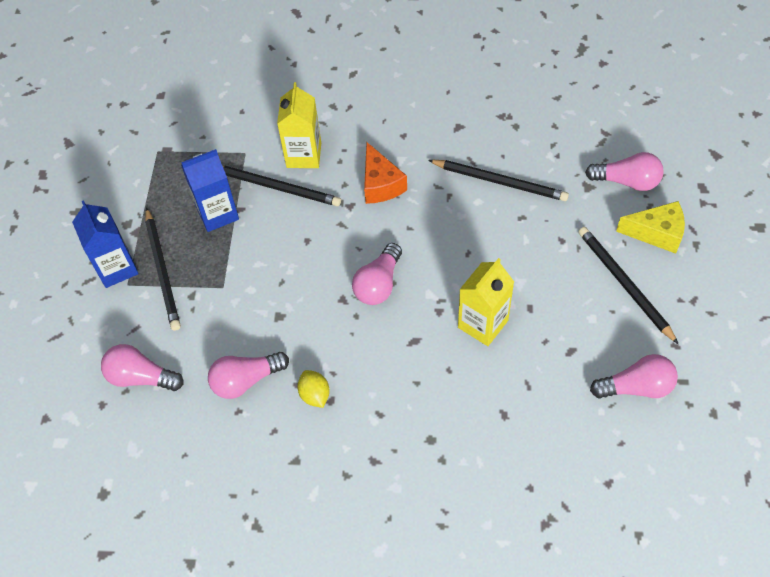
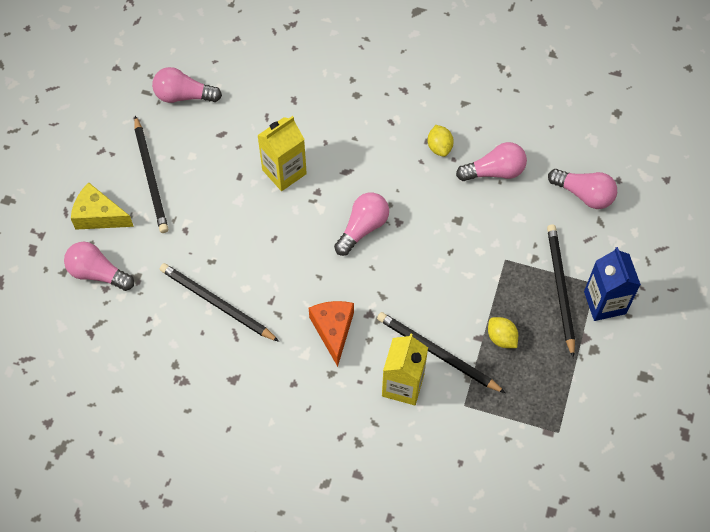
camera: 170 degrees left, 5 degrees up
blue carton [181,149,239,232] -> yellow lemon [488,317,518,348]

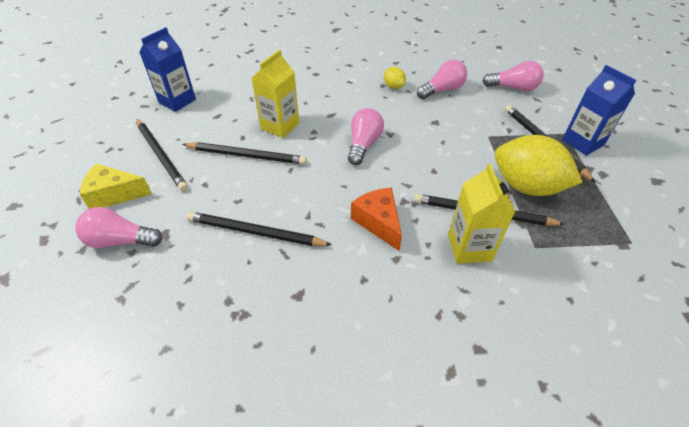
camera: 20 degrees left, 15 degrees down
pink light bulb [152,67,222,103] -> blue carton [139,27,196,112]
yellow lemon [488,317,518,348] -> yellow lemon [495,135,583,196], size x2.20
none -> black pencil [182,142,307,165]

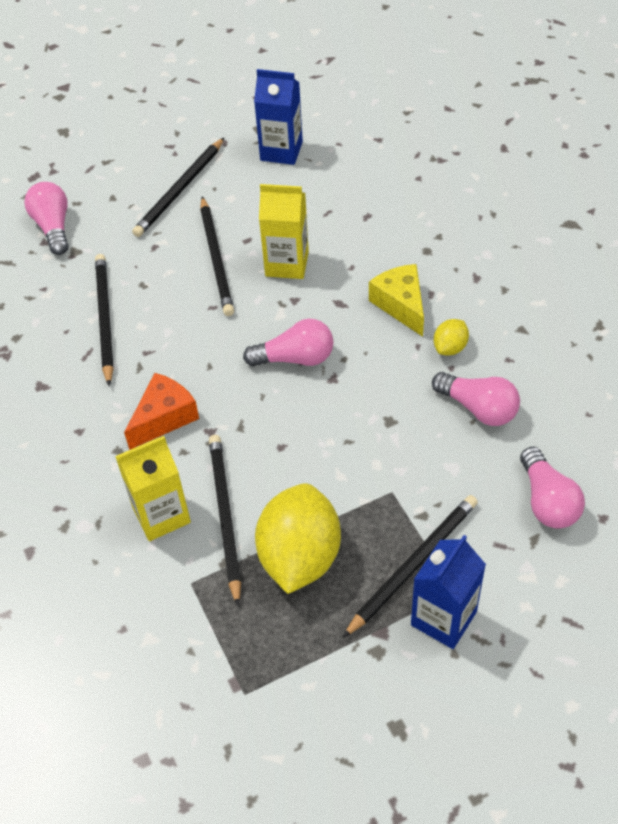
camera: 70 degrees right, 5 degrees up
yellow cheese [80,164,152,209] -> yellow cheese moved to [369,264,424,337]

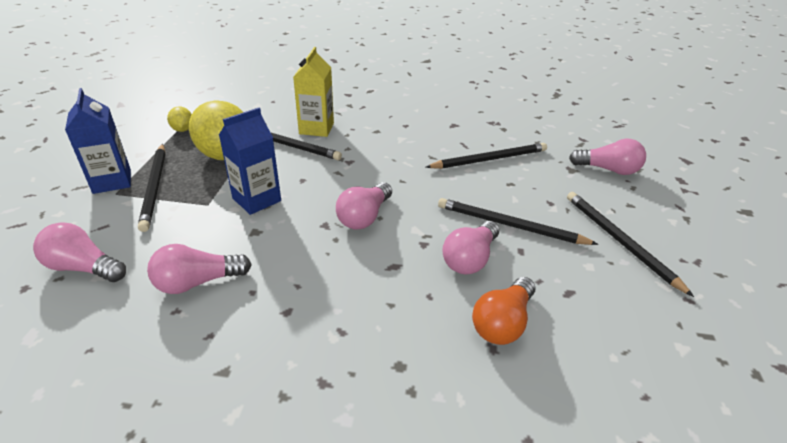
camera: 120 degrees right, 15 degrees down
black pencil [95,254,114,386] -> black pencil turned 45 degrees counterclockwise [426,143,547,169]
orange cheese [124,373,199,450] -> none
blue carton [254,69,303,165] -> blue carton moved to [219,108,281,215]
yellow carton [259,184,309,279] -> pink light bulb [442,221,499,275]
yellow cheese [369,264,424,337] -> none
yellow lemon [434,319,469,356] -> yellow lemon moved to [167,107,192,132]
none -> orange light bulb [472,277,535,345]

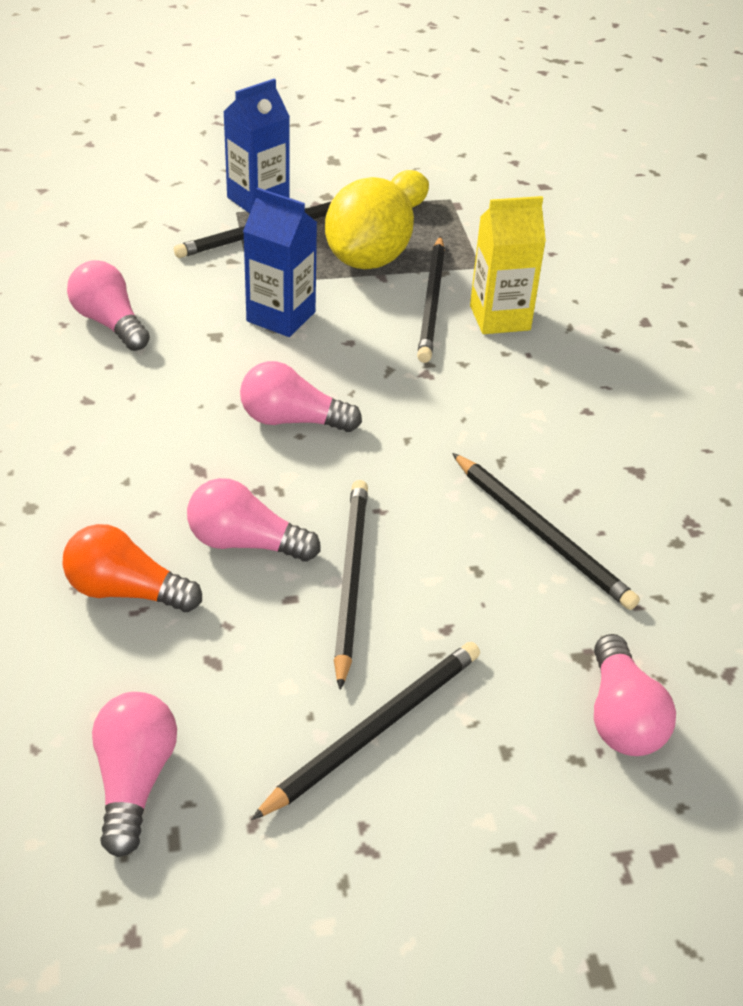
camera: 70 degrees right, 5 degrees up
pink light bulb [33,222,126,282] -> pink light bulb moved to [92,692,177,857]

